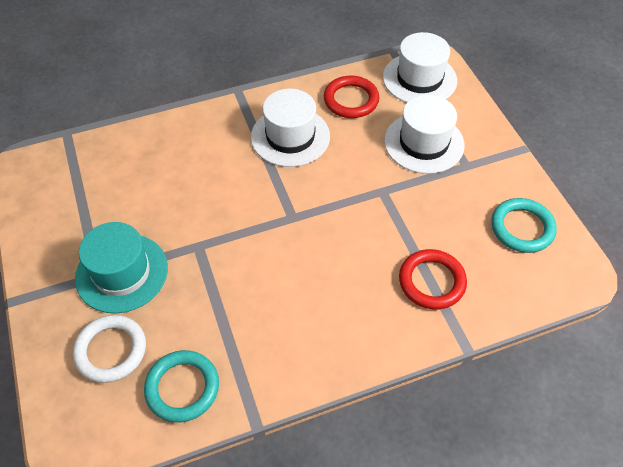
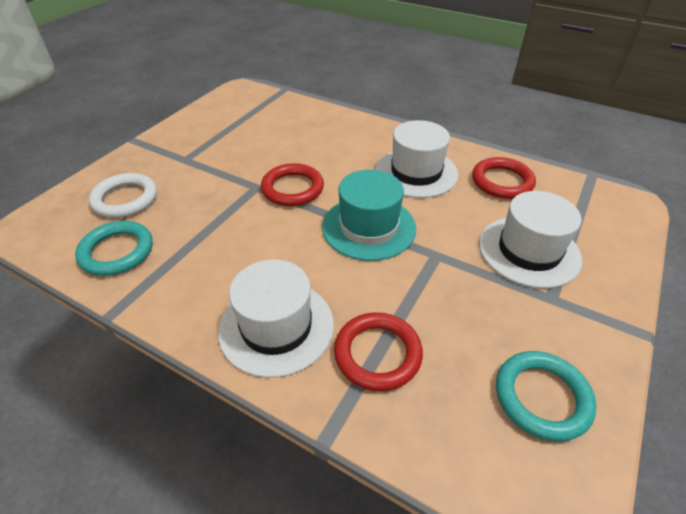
camera: 50 degrees right, 10 degrees down
turquoise hat [75,222,168,314] -> turquoise hat moved to [322,170,416,261]
white hat [383,32,457,103] -> white hat moved to [218,259,334,378]
none -> red ring [261,163,324,206]

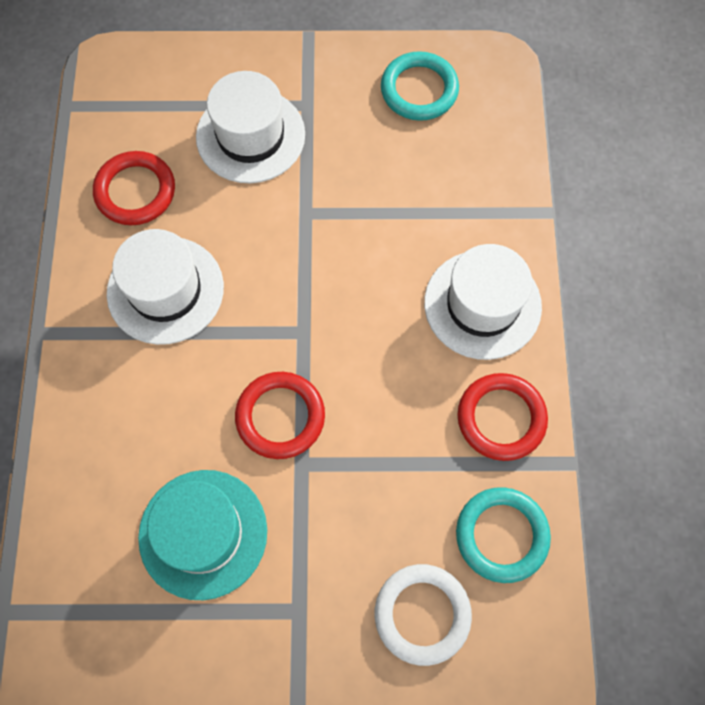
camera: 120 degrees left, 25 degrees up
turquoise hat [322,170,416,261] -> turquoise hat moved to [138,470,267,600]
red ring [334,312,423,391] -> red ring moved to [457,373,548,461]

